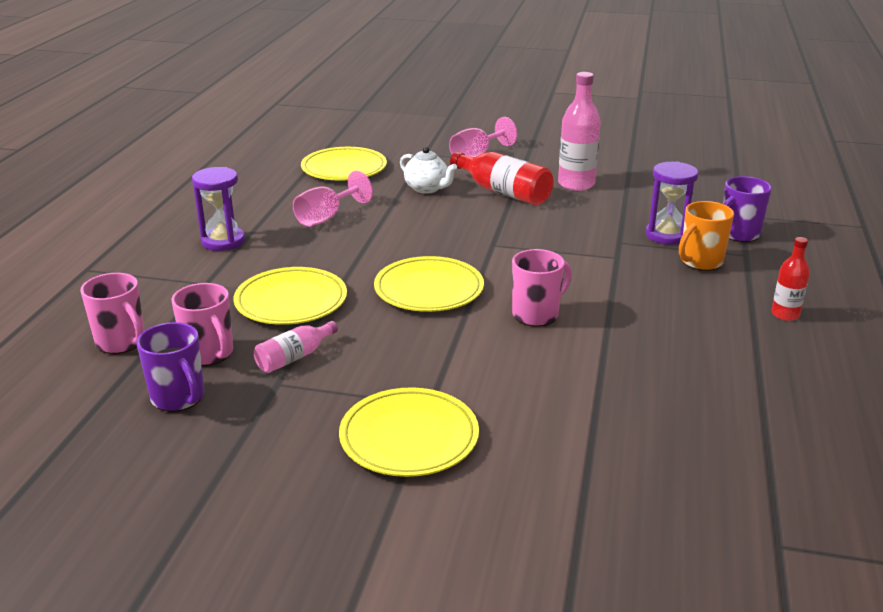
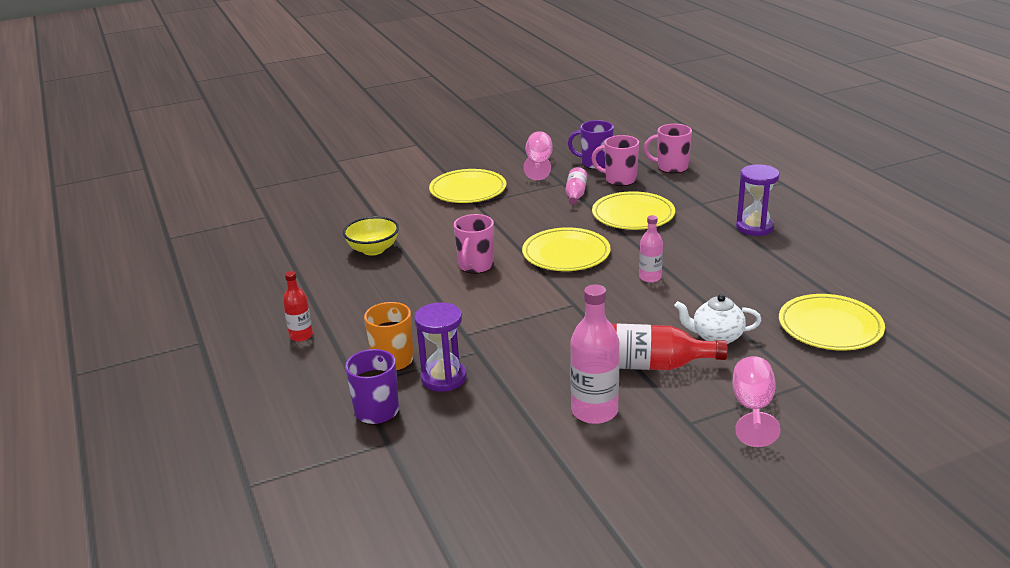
camera: 145 degrees right, 0 degrees up
pink goblet [293,171,373,227] -> pink goblet moved to [523,131,553,180]
none -> yellow bowl [343,216,399,256]
none -> pink bottle [639,215,663,283]

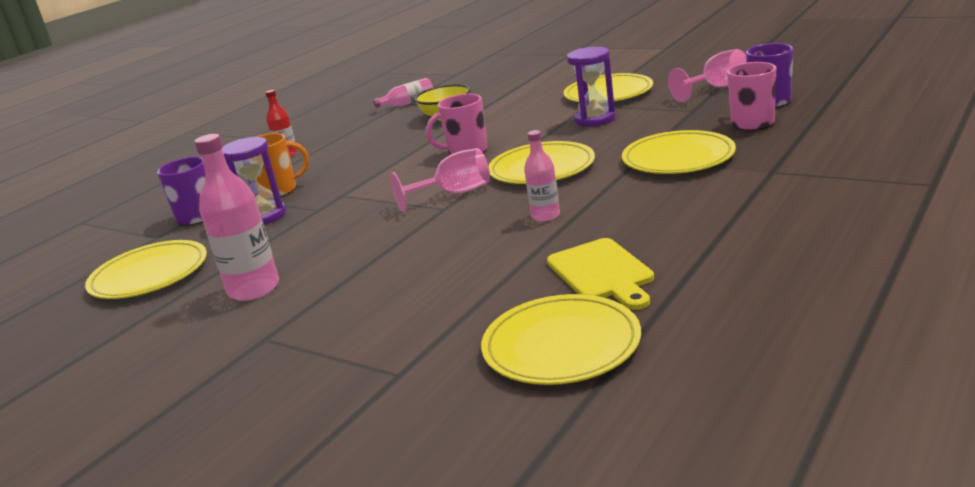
camera: 60 degrees right, 5 degrees down
pink bottle [565,167,587,205] -> pink bottle moved to [373,78,433,108]
red bottle [612,324,727,370] -> none
pink mug [644,124,692,174] -> none
white teapot [674,294,761,344] -> none
pink goblet [732,356,780,447] -> pink goblet moved to [390,148,490,212]
purple hourglass [736,164,780,236] -> purple hourglass moved to [567,47,616,127]
none -> yellow plate [85,240,207,299]
none -> yellow cutting board [547,238,654,310]

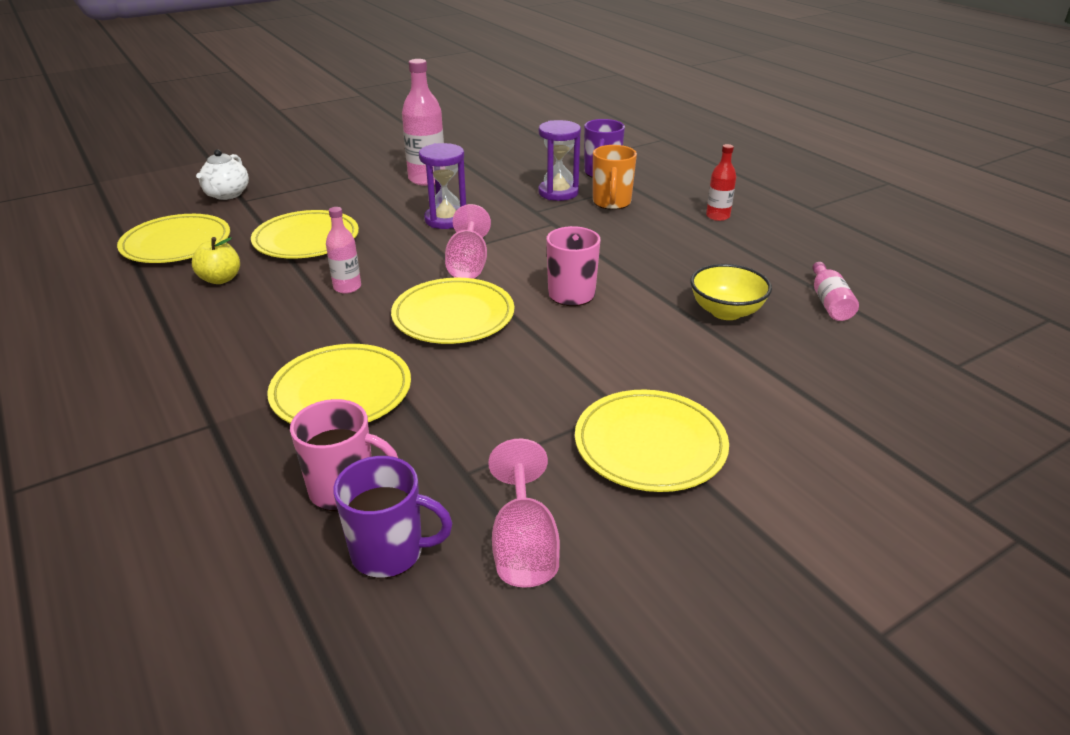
camera: 110 degrees right, 10 degrees up
yellow plate [85,240,207,299] -> yellow plate moved to [251,210,359,259]
yellow cutting board [547,238,654,310] -> yellow apple [192,237,240,284]
purple hourglass [567,47,616,127] -> purple hourglass moved to [419,143,466,229]
none -> white teapot [196,149,249,200]

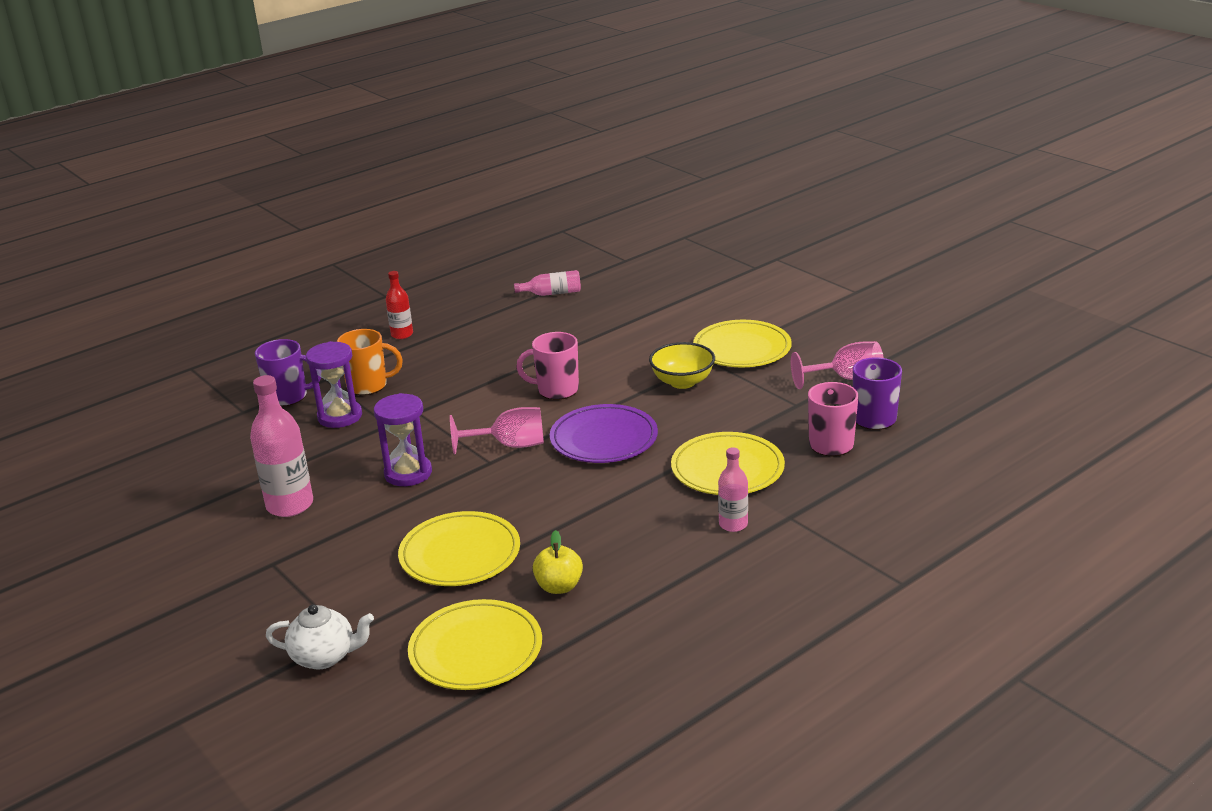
camera: 95 degrees left, 5 degrees down
pink bottle [326,207,361,294] -> pink bottle moved to [718,447,748,532]
yellow plate [391,278,514,344] -> purple plate [550,404,658,463]
yellow bowl [690,264,772,320] -> yellow bowl moved to [649,342,715,389]

